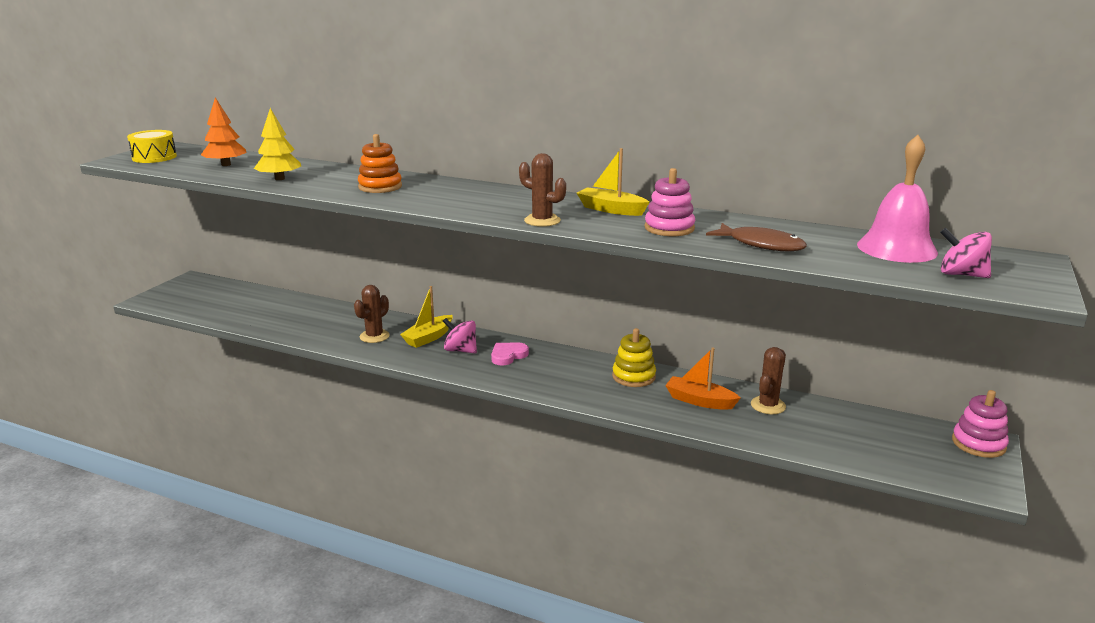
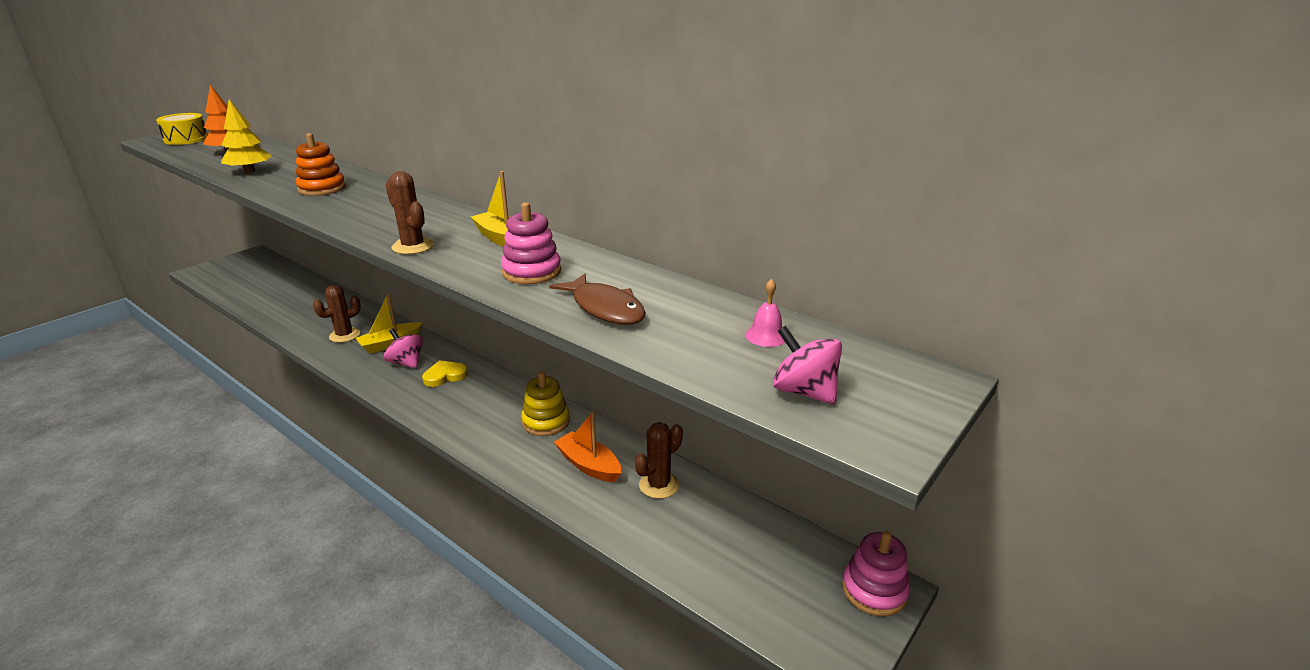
camera: 15 degrees right, 5 degrees up
pink heart [491,343,529,366] -> yellow heart [422,360,468,387]
pink bell [857,135,938,263] -> pink bell [745,279,785,347], size x0.42

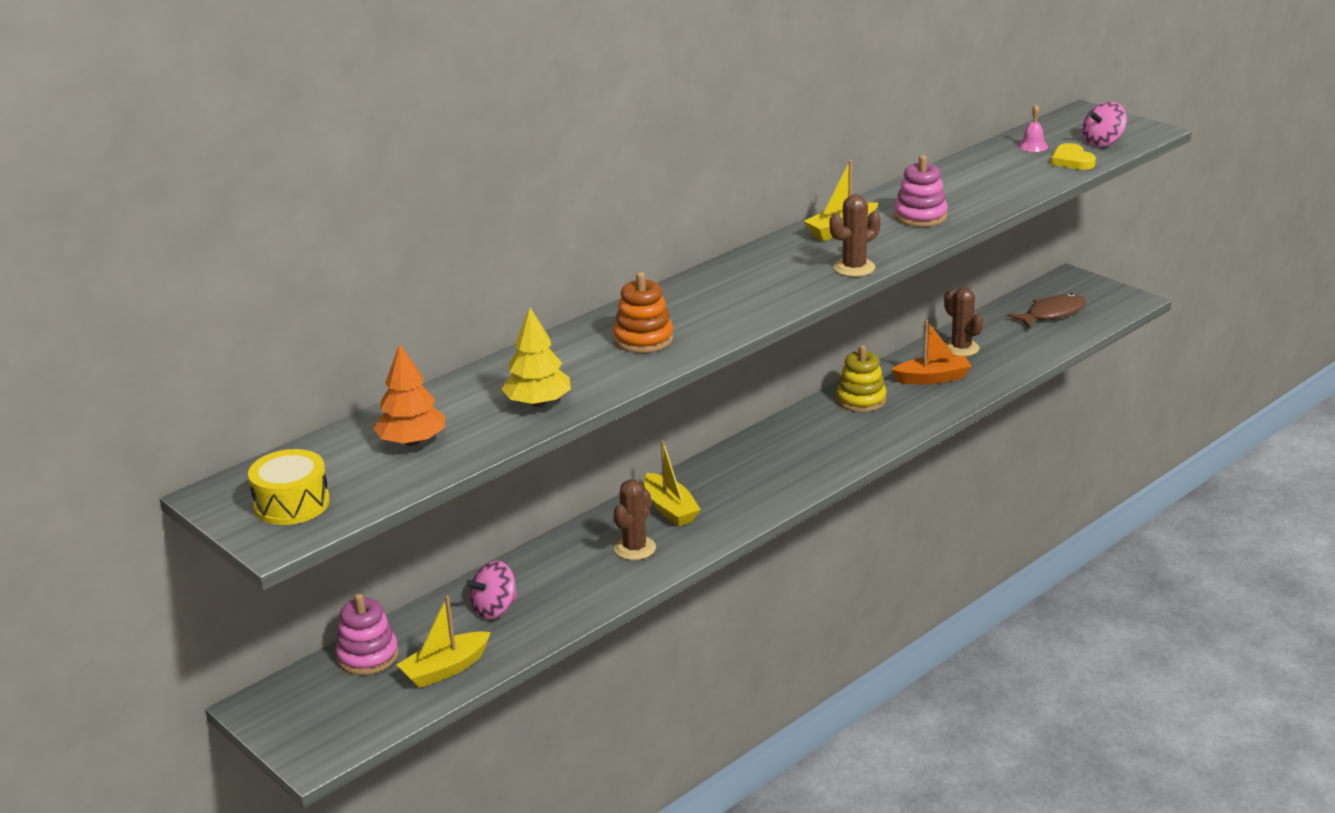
camera: 80 degrees left, 0 degrees up
brown cactus [313,285,361,343] -> brown cactus turned 60 degrees clockwise [614,479,656,560]
pink spinning top [384,328,423,369] -> pink spinning top moved to [466,561,517,619]
yellow heart [422,360,468,387] -> yellow heart moved to [1051,143,1096,170]
brown fish [549,273,646,325] -> brown fish moved to [1007,293,1086,328]
orange boat [554,412,621,482] -> orange boat turned 150 degrees counterclockwise [891,320,972,384]
pink stacking toy [842,531,910,616] -> pink stacking toy moved to [335,593,399,675]
none -> yellow boat [397,596,491,688]

